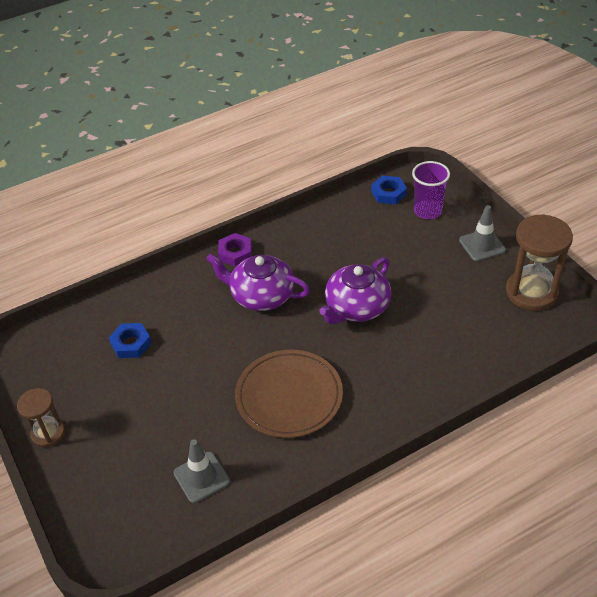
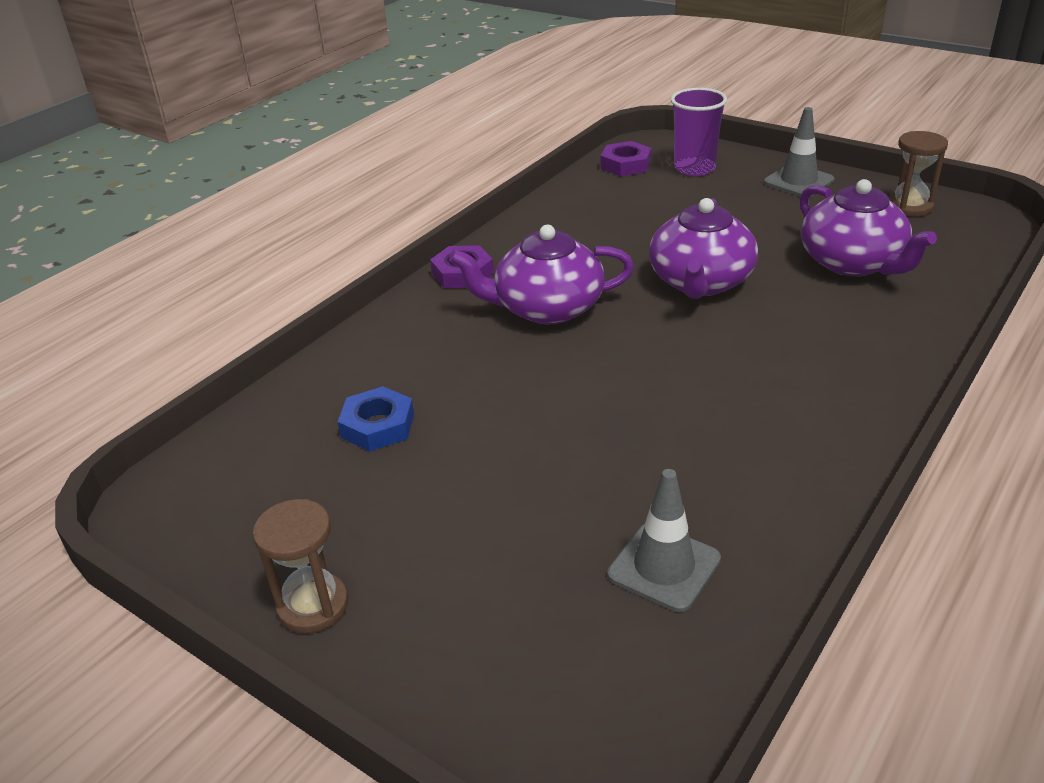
camera: 25 degrees left, 10 degrees down
brown plate [235,350,343,438] -> none
blue nut [371,175,407,204] -> purple nut [601,141,652,176]
brown hourglass [506,214,573,311] -> brown hourglass [888,131,948,217], size x0.59
none -> purple teapot [800,179,937,276]

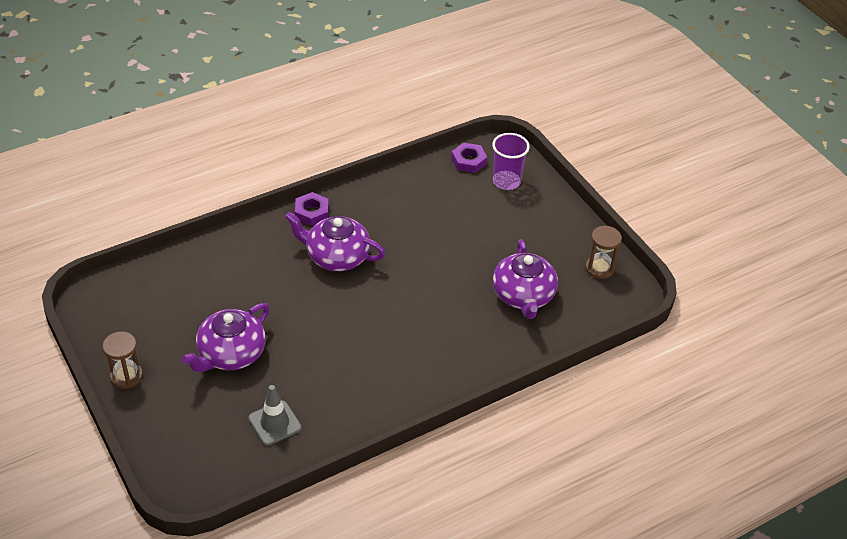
camera: 20 degrees right, 10 degrees up
blue nut [338,386,414,451] -> none
purple teapot [649,198,758,299] -> purple teapot moved to [182,303,270,372]
grey traffic cone [764,107,834,197] -> none

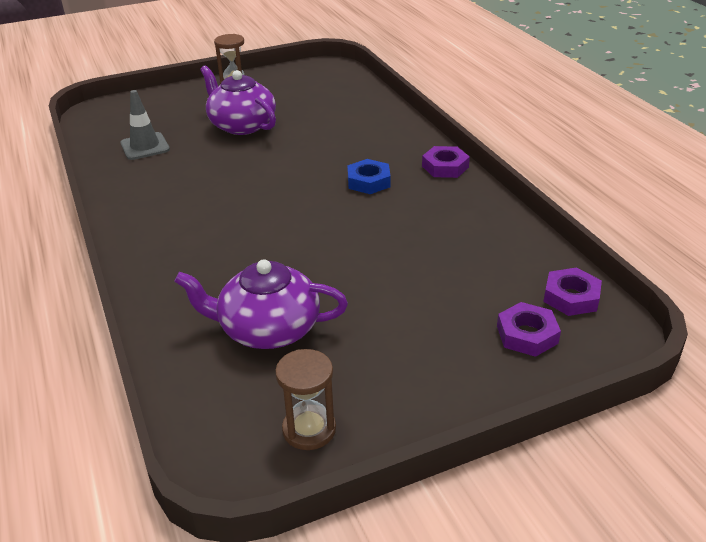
camera: 100 degrees right, 10 degrees down
purple teapot [285,212,385,271] -> blue nut [347,159,391,194]
purple cup [492,133,530,190] -> purple nut [497,302,561,357]

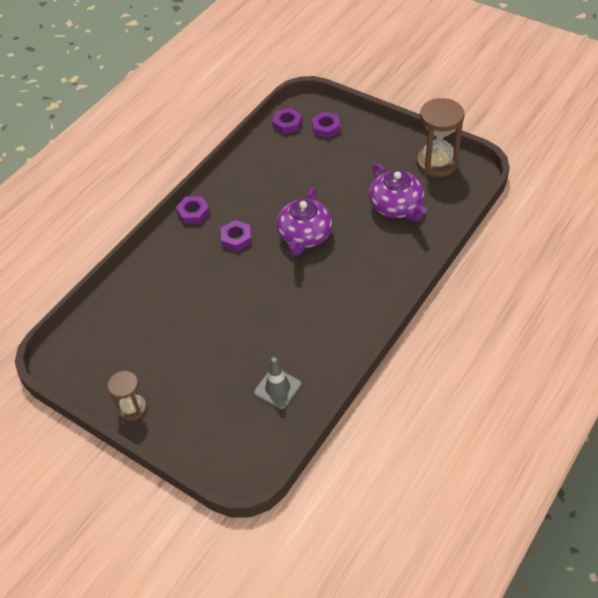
camera: 120 degrees left, 15 degrees up
purple teapot [200,65,276,135] -> purple teapot moved to [276,188,333,255]
brown hourglass [275,349,336,450] -> brown hourglass [417,98,464,177], size x1.70
blue nut [347,159,391,194] -> purple nut [221,220,252,251]

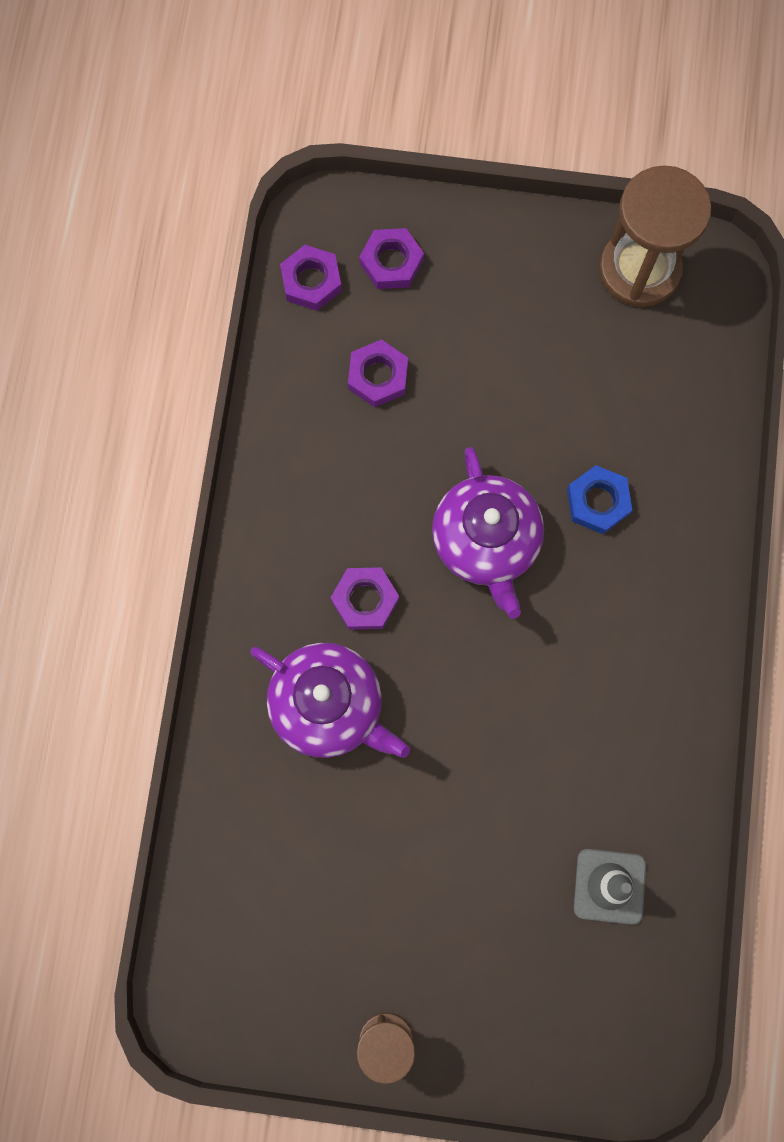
camera: 30 degrees left, 25 degrees up
purple nut [176,196,210,224] -> purple nut moved to [348,339,408,407]
purple teapot [369,163,427,221] -> purple teapot moved to [250,643,410,758]
none -> blue nut [567,465,632,534]

